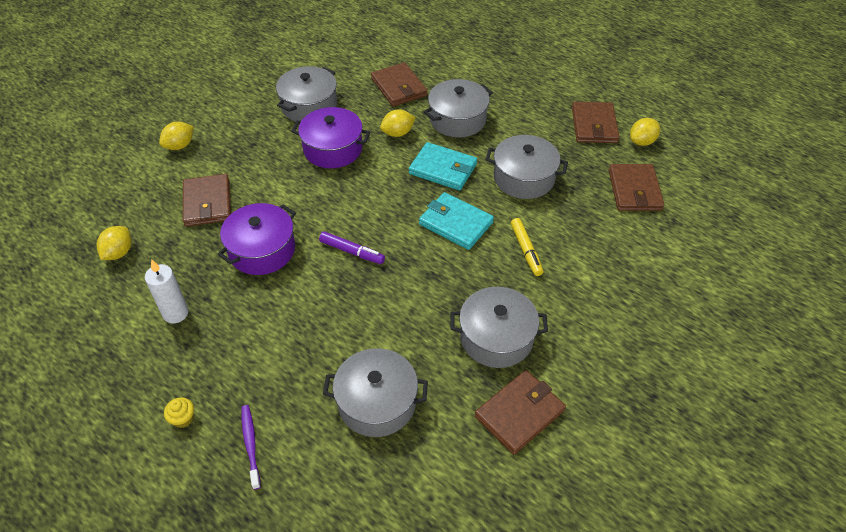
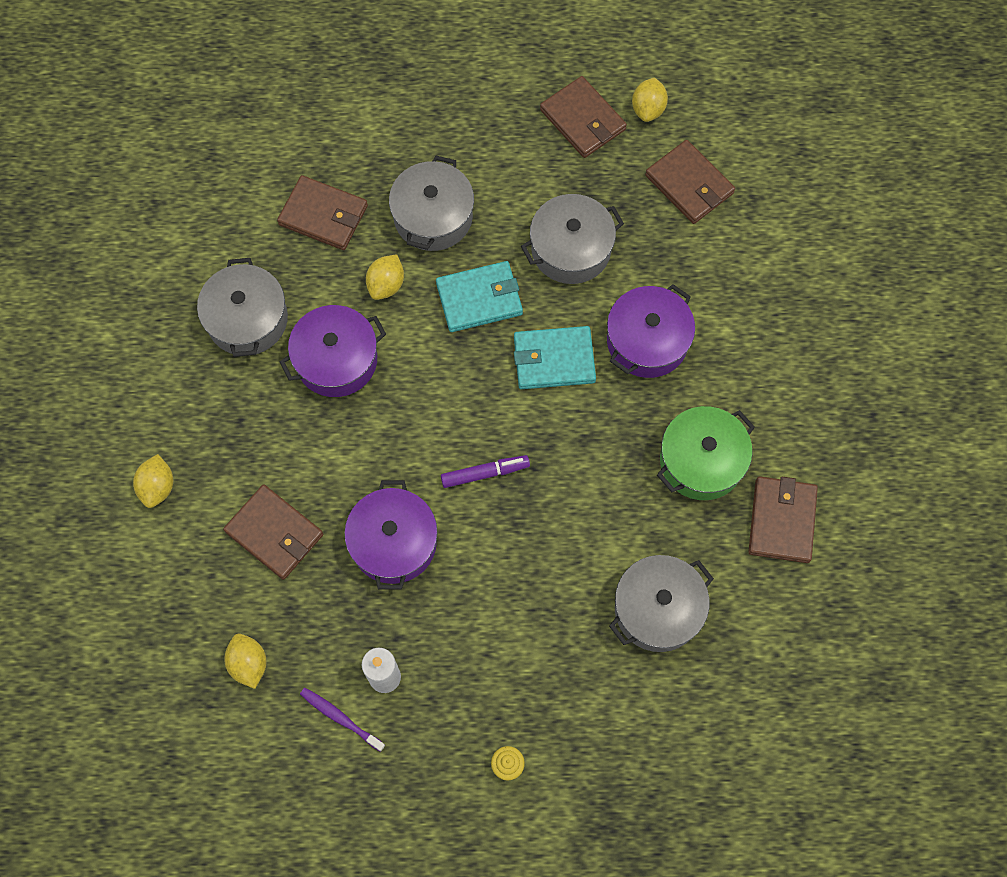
camera: 40 degrees left, 20 degrees up
purple toothbrush [241,405,261,490] -> purple toothbrush moved to [300,688,385,752]
grey pot [451,287,548,368] -> green pot [657,406,755,500]
yellow marker [511,218,543,276] -> purple pot [607,284,695,378]

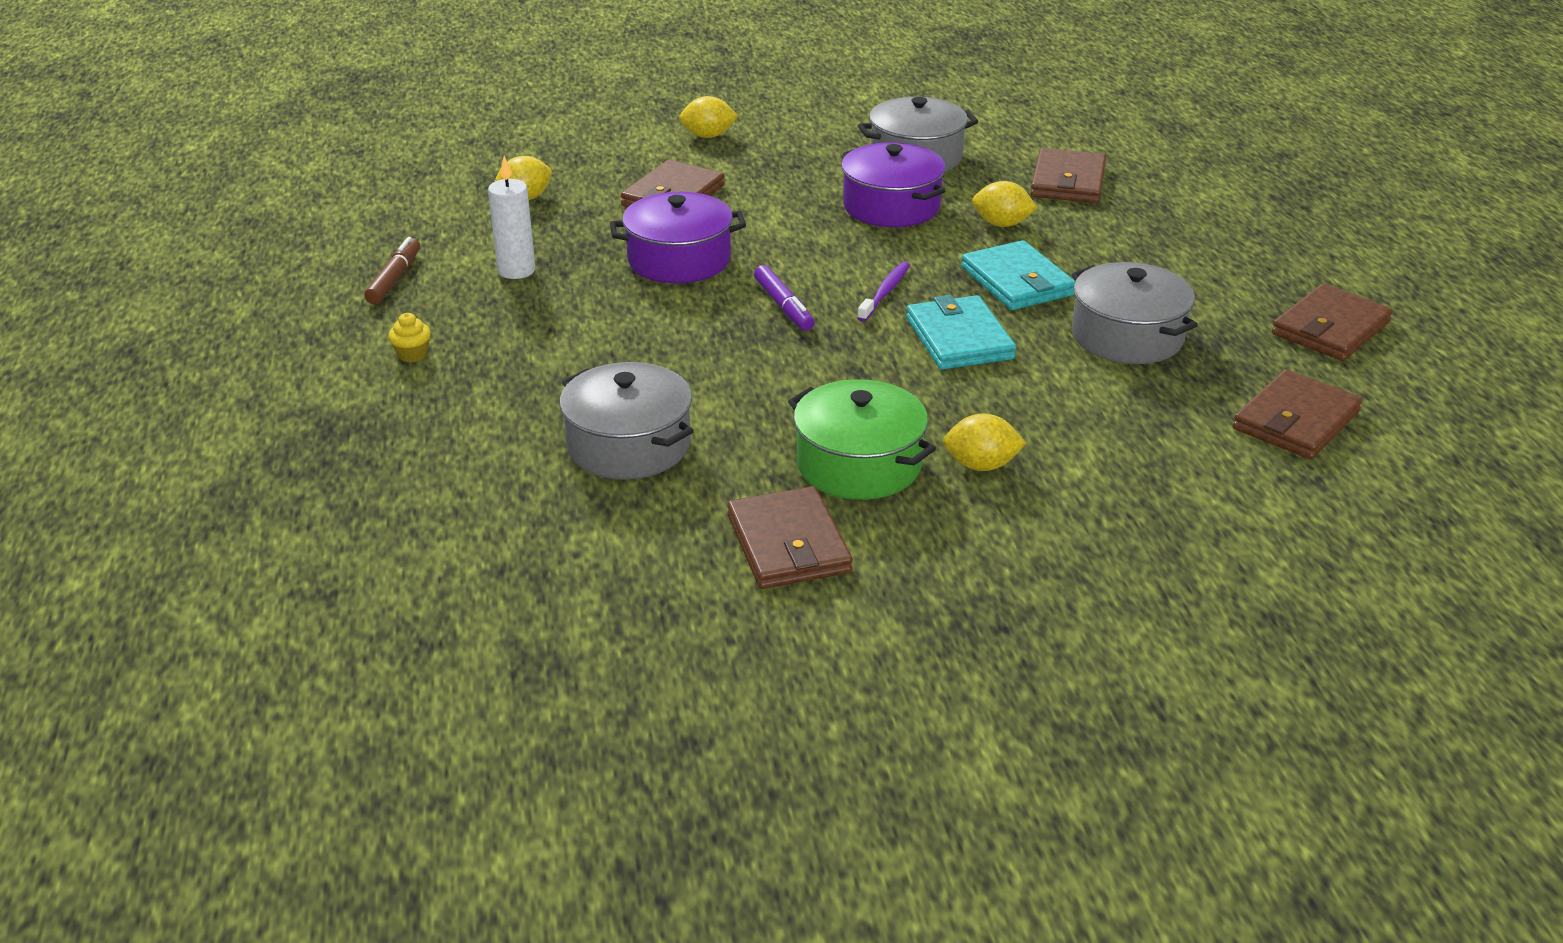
camera: 80 degrees right, 35 degrees down
purple toothbrush [300,688,385,752] -> purple toothbrush moved to [857,262,910,322]
grey pot [389,156,474,251] -> none
purple pot [607,284,695,378] -> none
yellow lemon [632,78,668,122] -> yellow lemon moved to [943,413,1027,471]
brown wallet [748,476,818,563] -> brown wallet turned 75 degrees clockwise [727,486,853,589]
none -> brown marker [364,237,420,304]

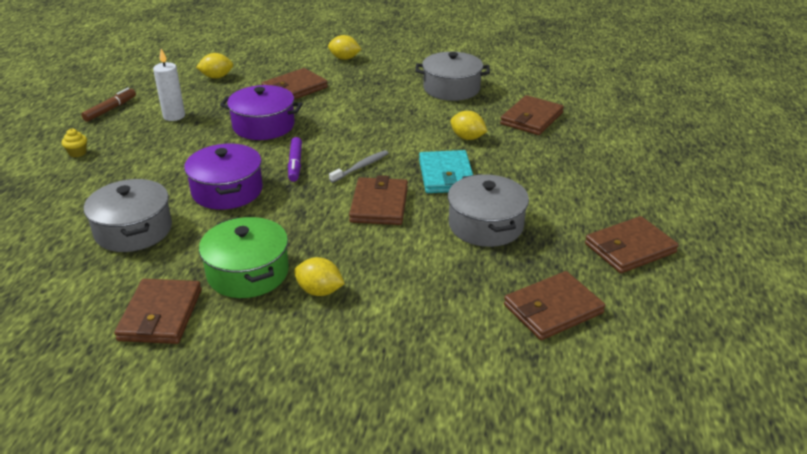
camera: 20 degrees right, 0 degrees up
purple pot [841,142,946,227] -> purple pot moved to [184,144,263,210]
purple toothbrush [857,262,910,322] -> grey toothbrush [329,150,388,183]
turquoise wallet [906,295,1016,370] -> brown wallet [349,175,408,225]

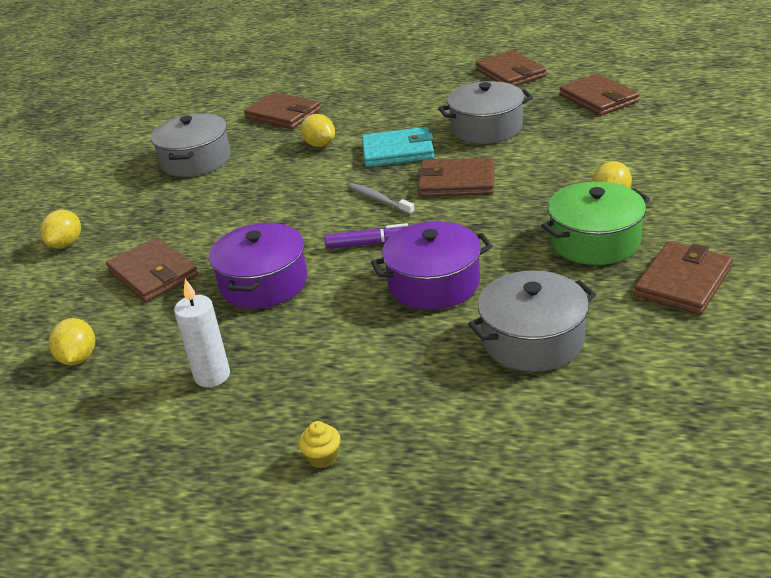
camera: 85 degrees left, 0 degrees up
brown marker [81,88,136,122] -> none
brown wallet [114,279,202,344] -> brown wallet turned 60 degrees counterclockwise [634,241,733,315]
yellow lemon [450,111,487,140] -> yellow lemon turned 75 degrees counterclockwise [301,114,335,147]

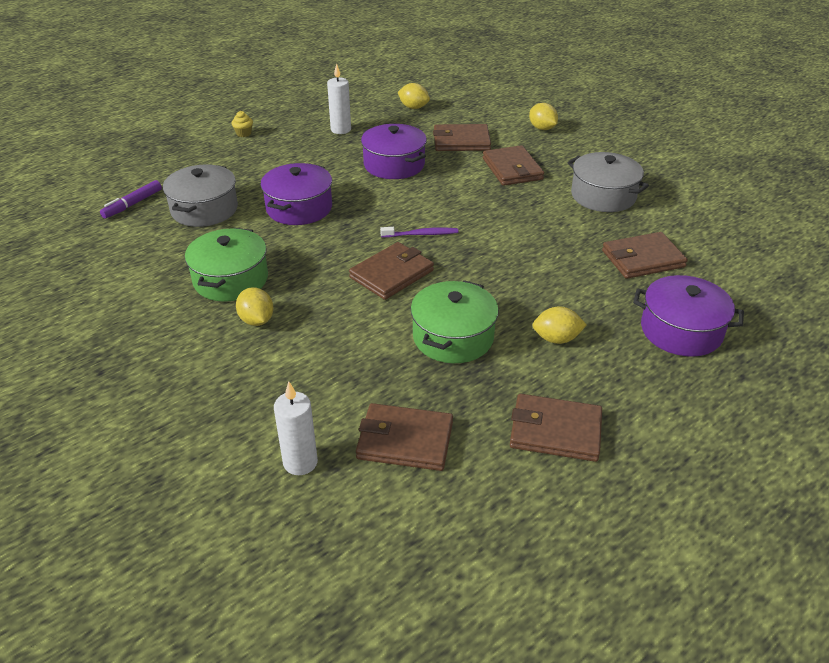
camera: 125 degrees right, 5 degrees up
yellow lemon [301,114,335,147] -> yellow lemon moved to [533,306,587,344]
purple marker [324,223,408,249] -> purple marker moved to [100,180,162,219]
grey toothbrush [348,183,415,215] -> purple toothbrush [380,227,458,238]
turquoise wallet [362,127,434,167] -> none
grey pot [438,81,533,144] -> green pot [411,280,499,363]
brown wallet [634,241,733,315] -> brown wallet moved to [483,145,544,186]
none -> white candle [274,381,318,475]
none -> purple pot [633,275,744,357]

